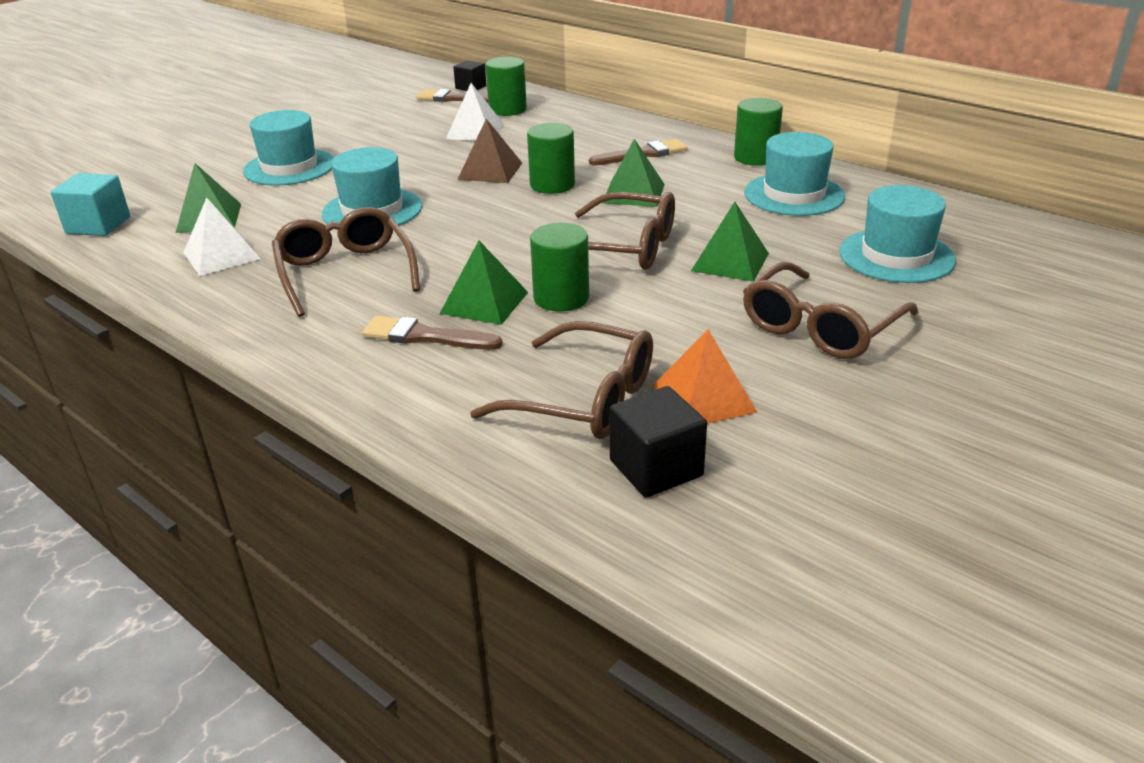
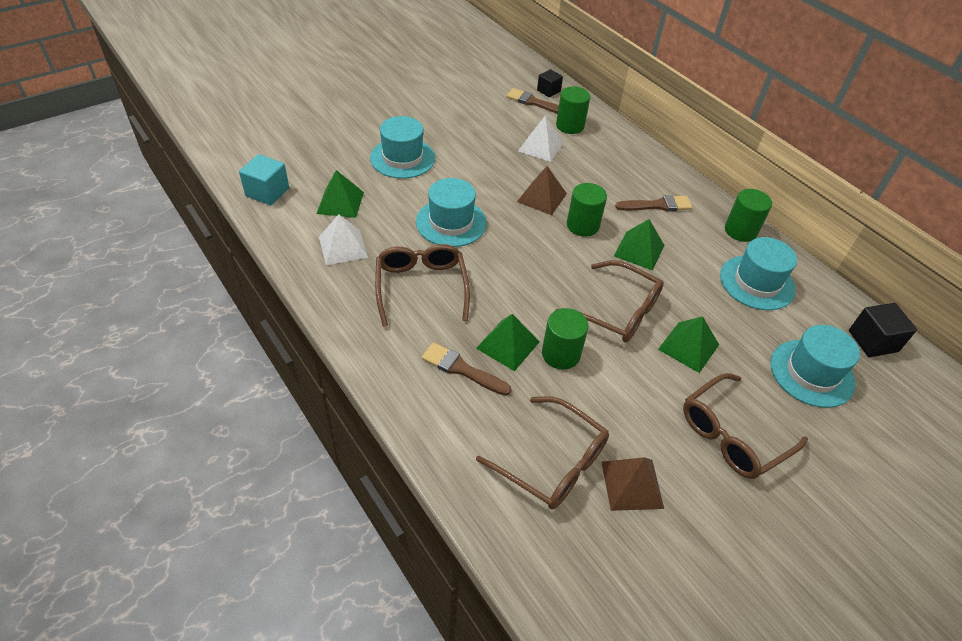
camera: 10 degrees right, 15 degrees up
black cube [609,386,707,498] -> black cube moved to [849,303,917,357]
orange pyramid [653,329,757,424] -> brown pyramid [601,457,664,511]

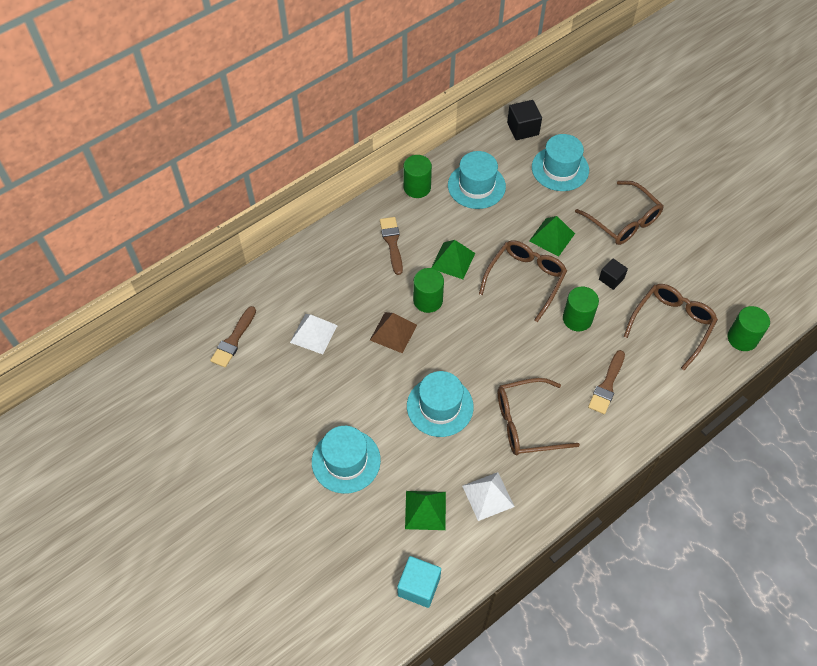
camera: 90 degrees left, 10 degrees up
green pyramid [476,314,540,371] -> none
black cube [537,69,563,97] -> black cube moved to [599,259,628,290]
green cylinder [556,86,590,134] -> green cylinder moved to [728,306,770,351]
brown pyramid [601,457,664,511] -> none

